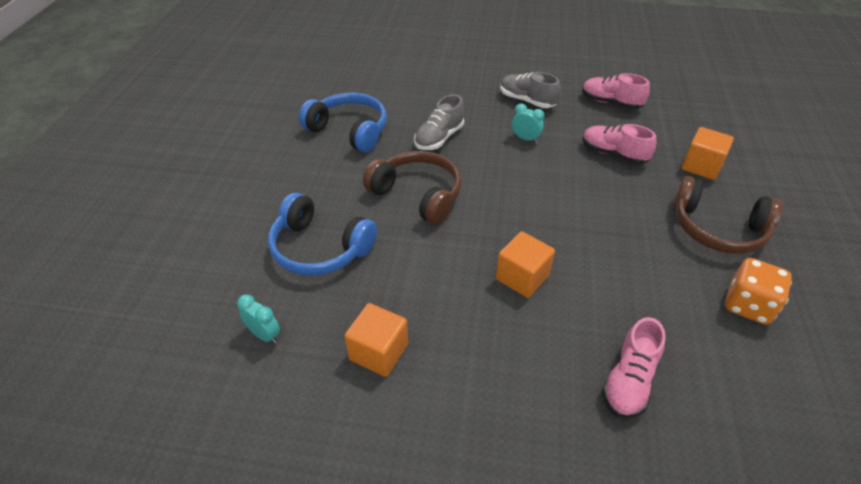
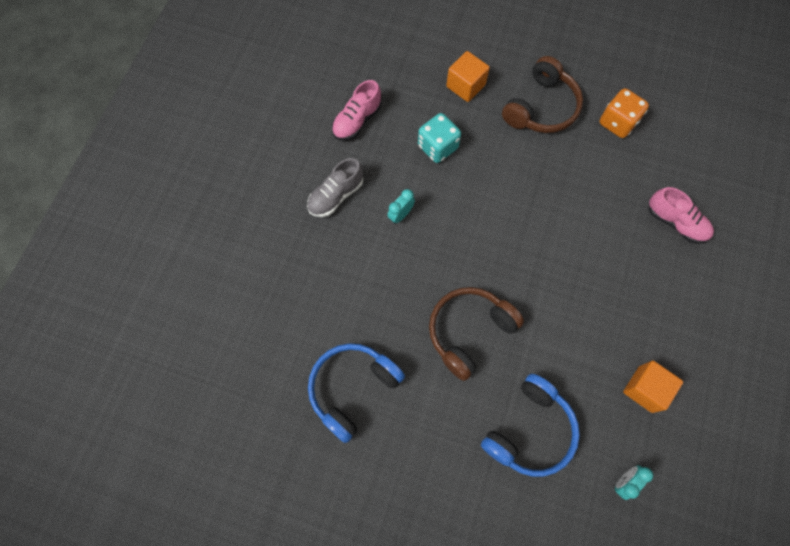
camera: 80 degrees left, 25 degrees up
grey shoe [414,94,464,150] -> none
orange cube [496,231,555,298] -> none
pink shoe [582,124,657,164] -> turquoise dice [418,113,461,163]

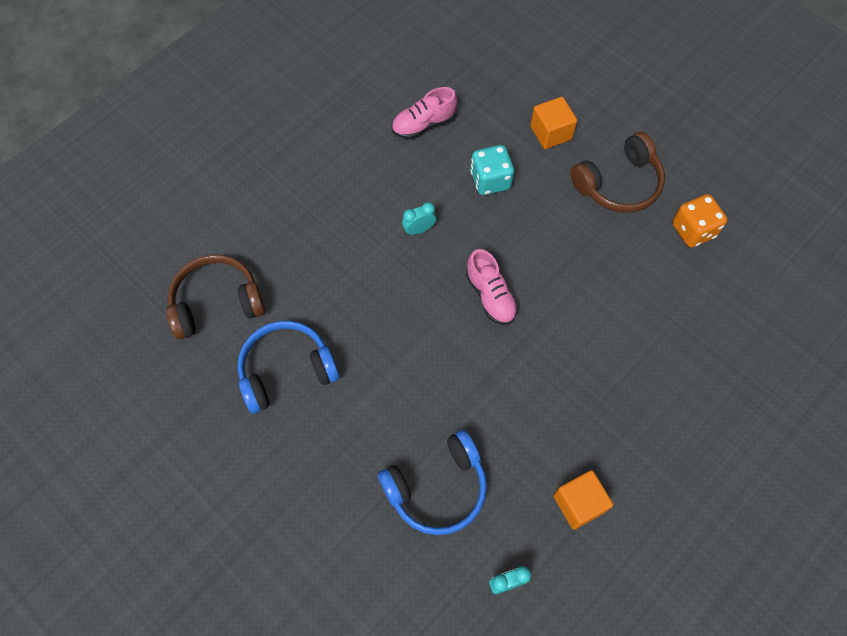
camera: 25 degrees right, 5 degrees down
grey shoe [307,158,363,217] -> none
brown headphones [429,287,524,381] -> brown headphones moved to [166,254,265,339]
pink shoe [649,187,714,244] -> pink shoe moved to [466,249,518,325]

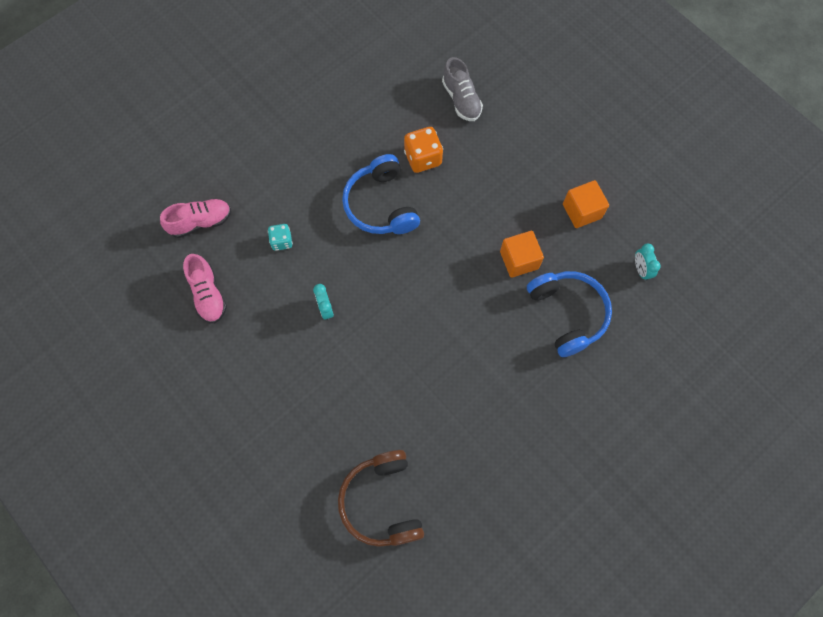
camera: 85 degrees left, 5 degrees up
blue headphones [237,321,340,413] -> blue headphones moved to [342,154,420,234]
pink shoe [466,249,518,325] -> pink shoe moved to [160,199,231,238]
turquoise dice [470,145,514,195] -> turquoise dice [268,224,293,251], size x0.62
orange cube [530,97,577,149] -> orange cube moved to [500,231,544,278]
brown headphones [570,132,665,213] -> none
orange dice [672,194,727,247] -> orange dice moved to [404,127,443,173]
none -> grey shoe [442,57,483,121]

